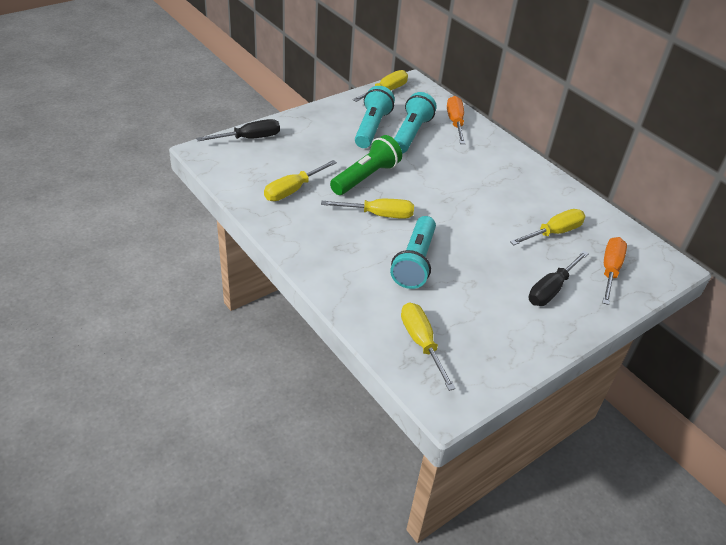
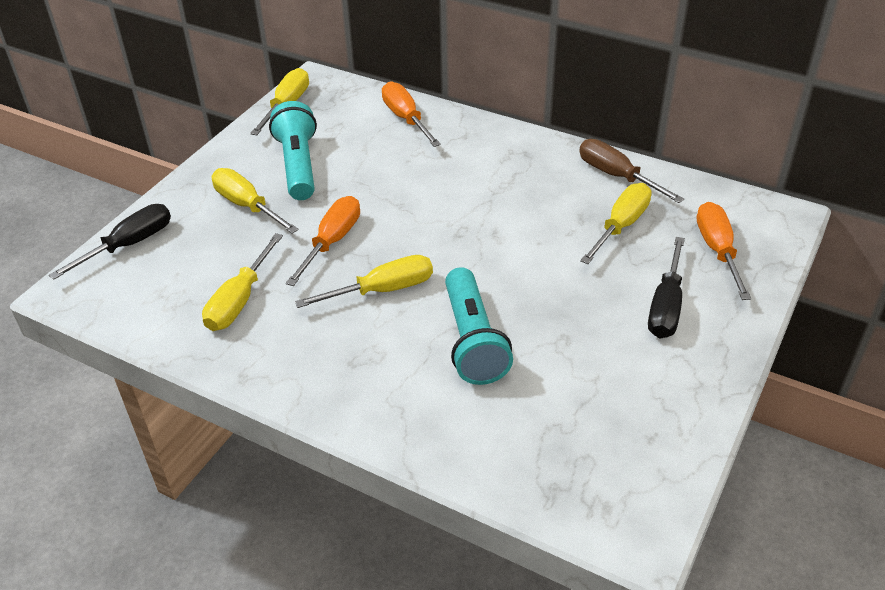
camera: 20 degrees left, 0 degrees up
green flashlight [330,135,402,195] -> orange screwdriver [286,196,360,286]
turquoise flashlight [394,92,437,154] -> none
yellow screwdriver [401,302,456,391] -> yellow screwdriver moved to [212,168,299,234]
none -> brown screwdriver [579,139,684,203]

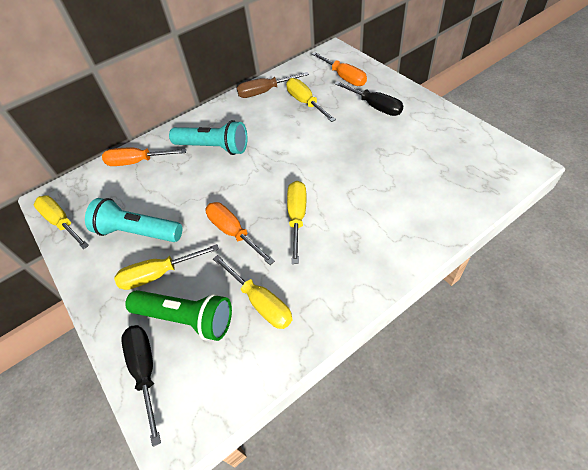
camera: 60 degrees left, 10 degrees up
turquoise flashlight [445,267,513,385] -> turquoise flashlight moved to [169,120,248,155]
orange screwdriver [697,202,751,300] -> orange screwdriver turned 150 degrees counterclockwise [312,52,367,86]
none -> green flashlight [125,290,232,341]

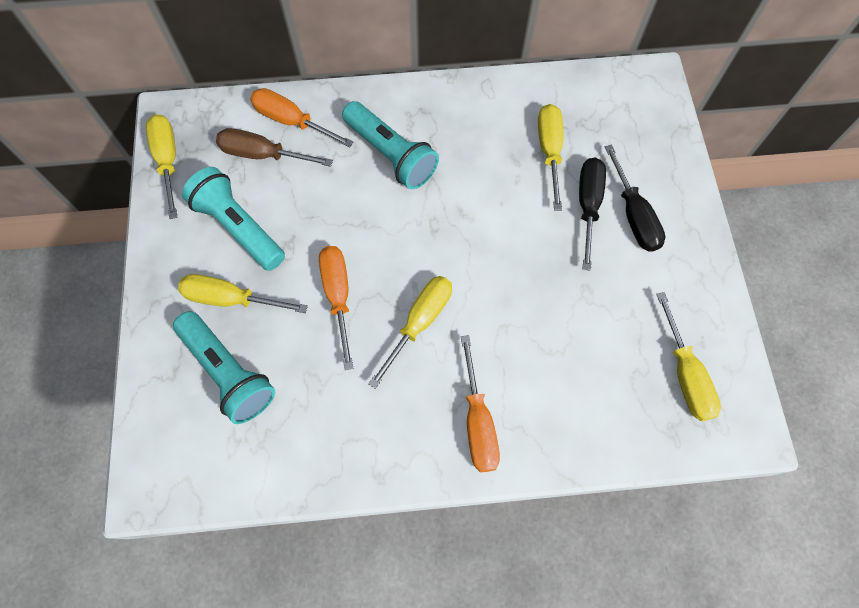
camera: 25 degrees right, 15 degrees up
black screwdriver [121,325,161,447] -> black screwdriver moved to [579,157,606,271]
green flashlight [125,290,232,341] -> turquoise flashlight [173,311,275,424]
yellow screwdriver [213,255,293,329] -> yellow screwdriver moved to [656,292,721,421]
brown screwdriver [237,72,309,98] -> brown screwdriver moved to [216,128,333,167]
orange screwdriver [312,52,367,86] -> orange screwdriver moved to [461,335,500,472]

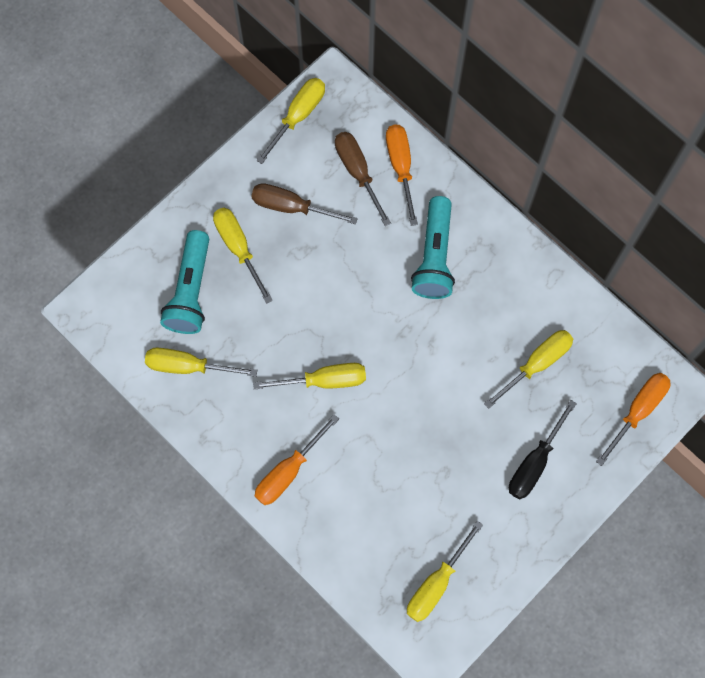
camera: 50 degrees right, 5 degrees up
turquoise flashlight [182,167,285,271] -> brown screwdriver [251,183,358,224]
orange screwdriver [319,246,353,370] -> orange screwdriver moved to [596,373,671,466]
black screwdriver [579,157,606,271] -> none
none -> yellow screwdriver [145,348,257,377]

